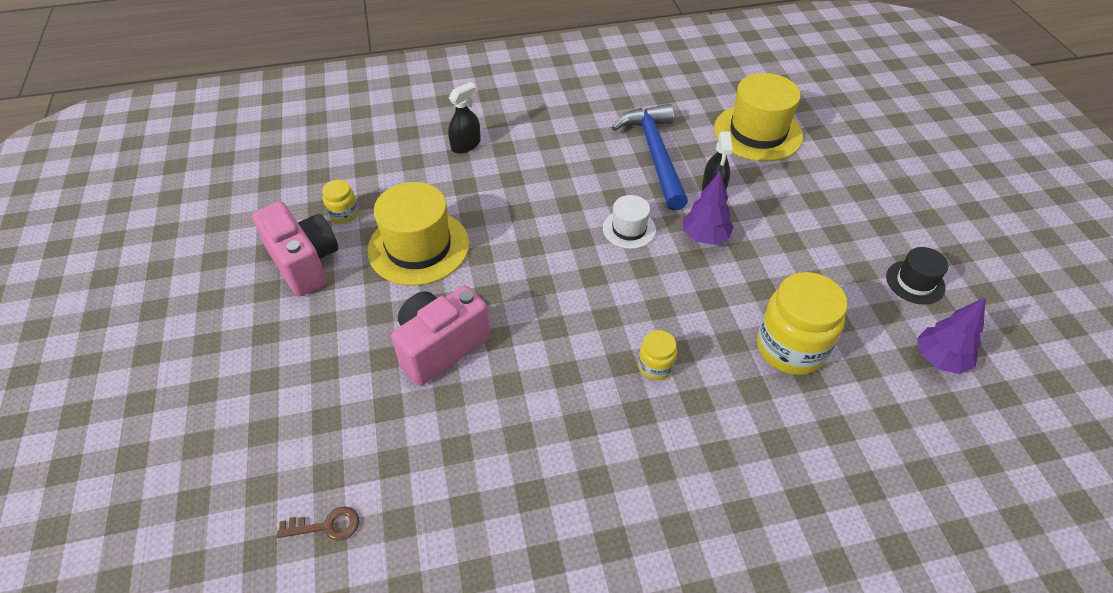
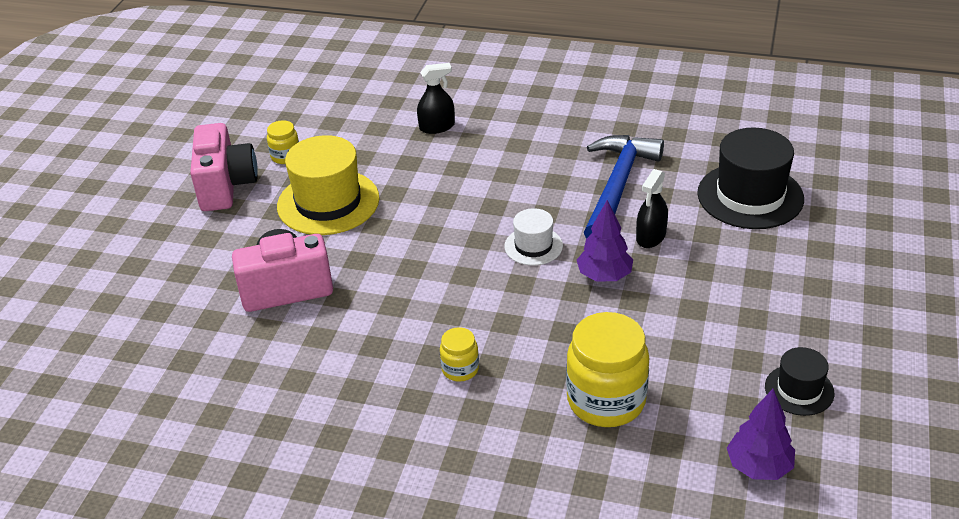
camera: 30 degrees right, 10 degrees down
brown key [277,506,359,541] -> none
yellow hat [714,73,803,162] -> black hat [697,128,804,229]

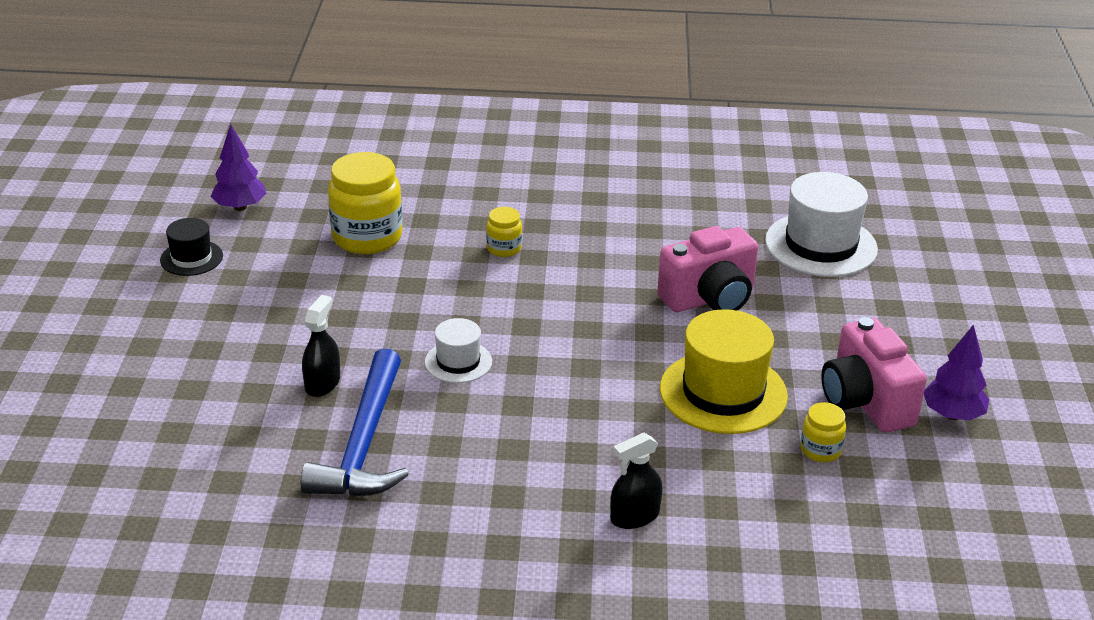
camera: 165 degrees right, 5 degrees down
purple tree [577,200,633,282] -> purple tree moved to [924,324,989,420]
black hat [697,128,804,229] -> none
none -> white hat [765,172,878,277]

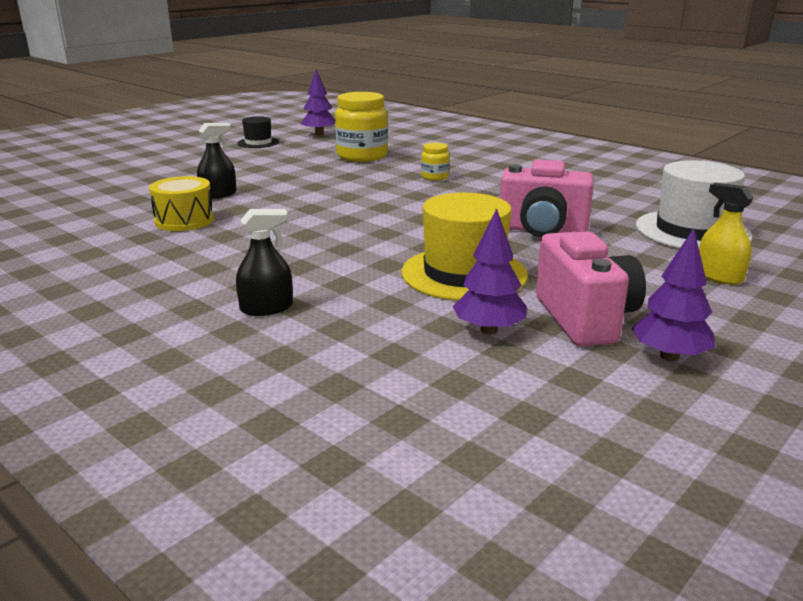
camera: 40 degrees right, 10 degrees down
blue hammer [301,348,409,497] -> yellow drum [149,176,214,231]
white hat [425,318,492,383] -> none
black spray bottle [610,433,663,529] -> black spray bottle turned 150 degrees clockwise [236,209,293,316]
yellow jar [800,402,846,462] -> purple tree [453,208,527,335]
pink camera [821,317,927,433] -> pink camera turned 150 degrees clockwise [536,231,646,346]
none -> yellow spray bottle [699,183,754,285]

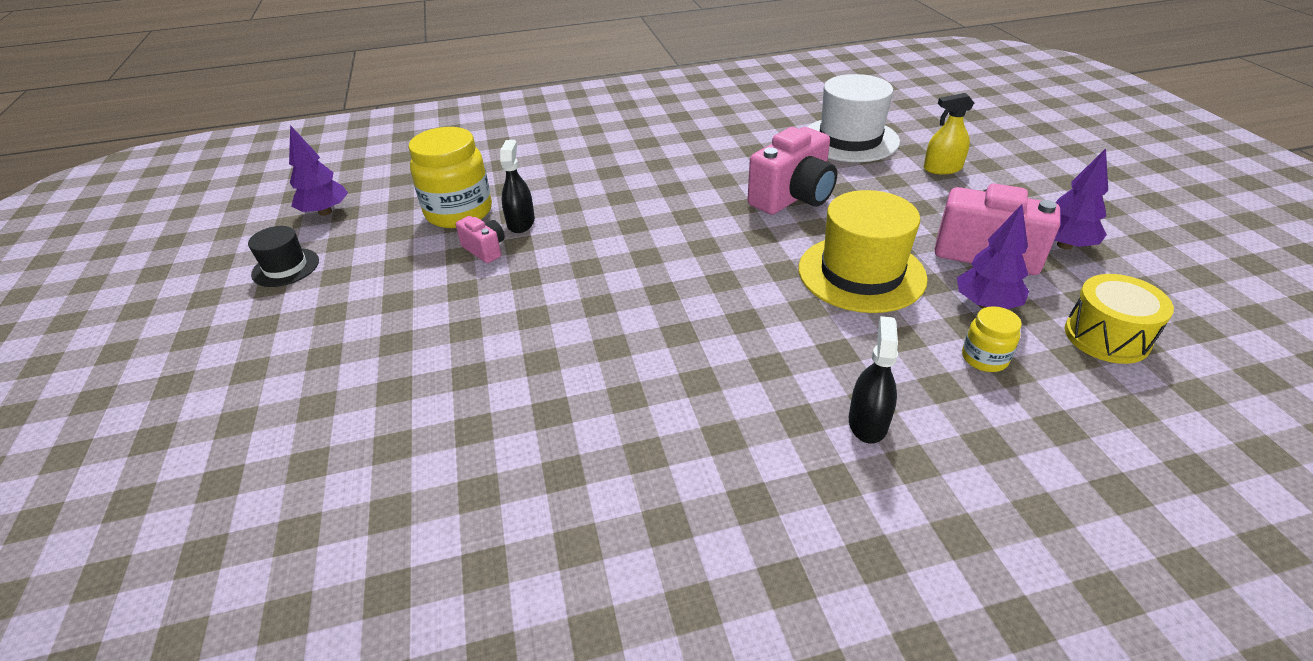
camera: 55 degrees left, 15 degrees up
yellow drum [149,176,214,231] -> yellow drum moved to [1065,274,1174,364]
black spray bottle [197,123,236,199] -> black spray bottle moved to [500,140,535,233]
yellow jar [421,143,450,181] -> yellow jar moved to [962,306,1022,372]
none -> pink camera [456,216,505,263]

